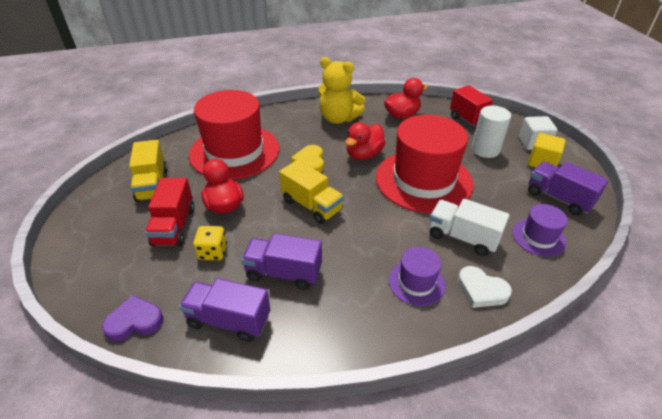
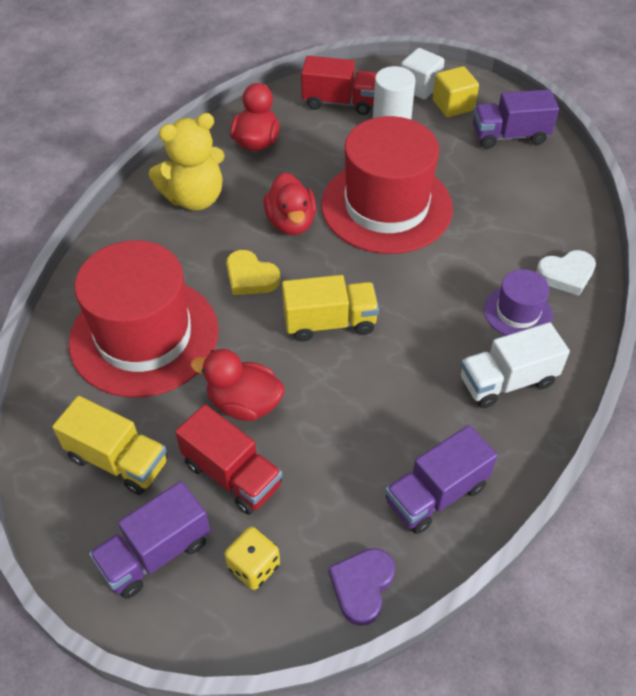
camera: 50 degrees left, 10 degrees up
yellow dice [193,226,227,260] -> yellow dice moved to [225,527,280,590]
purple truck [241,233,322,290] -> purple truck moved to [89,481,211,599]
white truck [429,199,509,256] -> white truck moved to [461,322,570,408]
purple hat [512,204,568,257] -> none

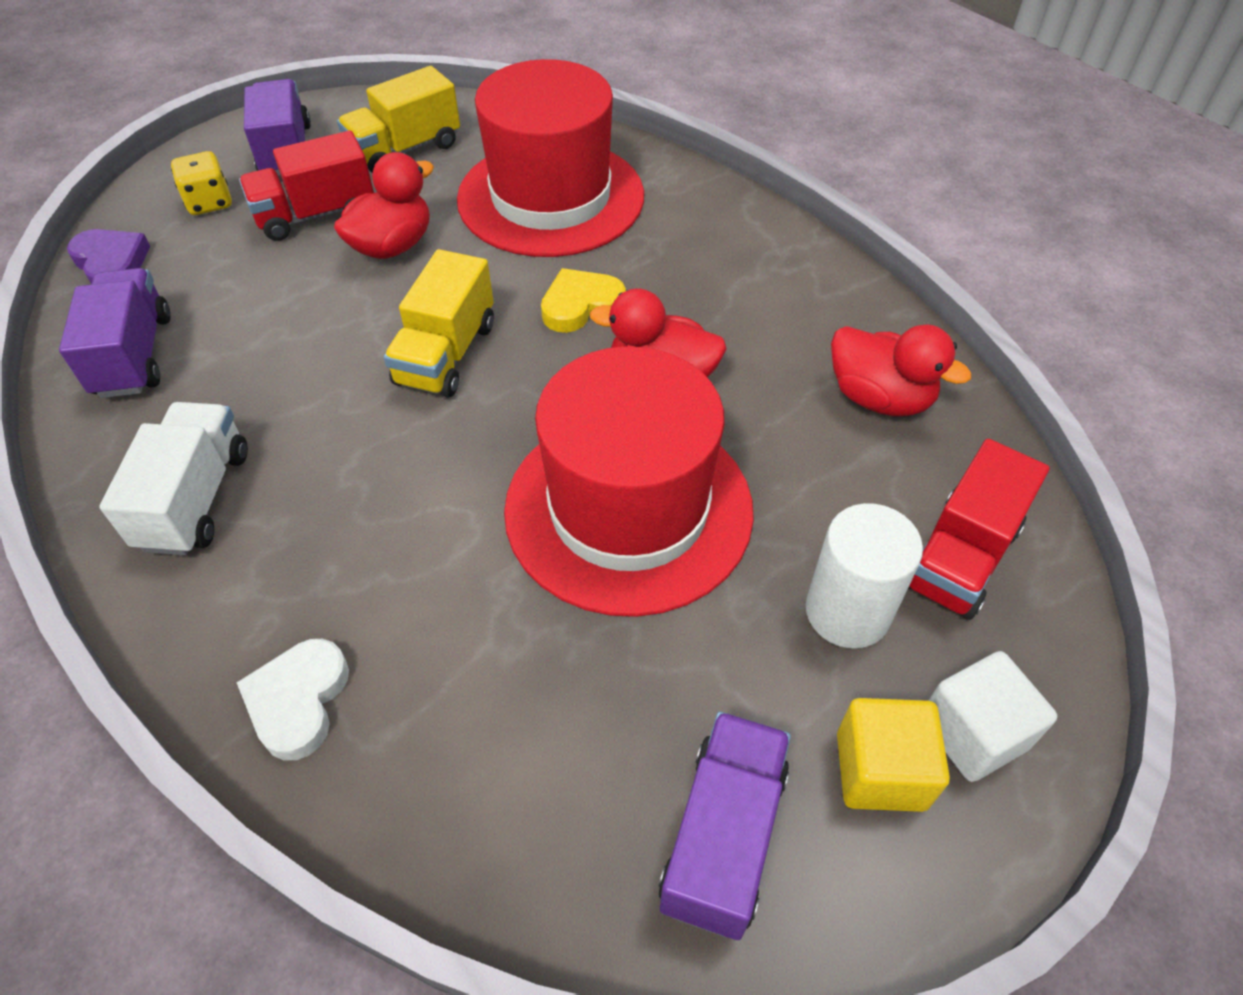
camera: 115 degrees right, 0 degrees up
yellow teddy bear [149,113,225,210] -> none
purple hat [484,269,553,336] -> none

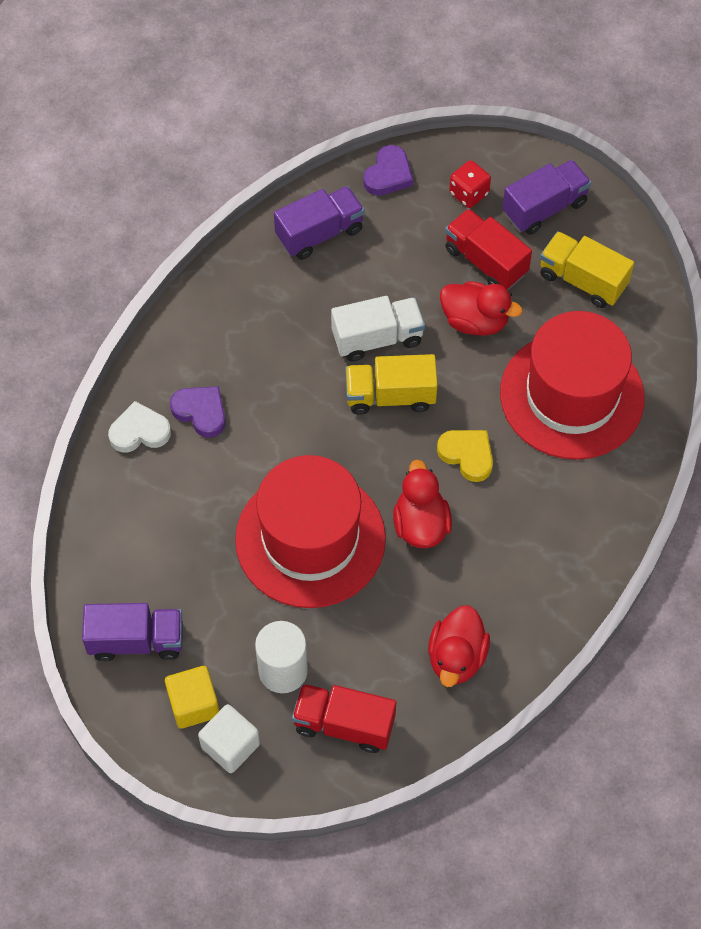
camera: 70 degrees right, 10 degrees up
white truck [99,402,248,555] -> white truck moved to [331,296,425,362]
yellow dice [171,151,232,215] -> red dice [449,160,491,208]
none -> purple heart [170,386,226,438]

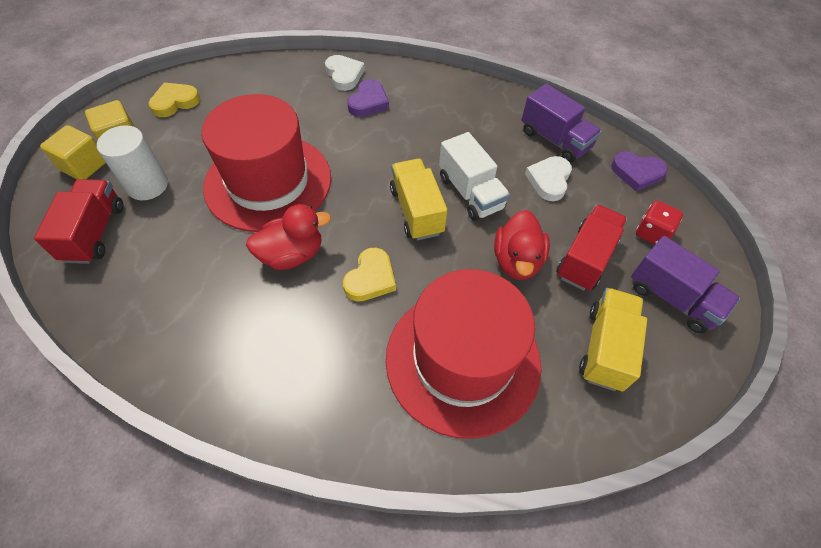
camera: 75 degrees right, 5 degrees down
purple truck [82,603,183,661] -> yellow heart [149,82,200,117]
white cube [198,704,260,773] -> yellow cube [40,125,106,180]
red duck [428,605,490,687] -> none
none -> white heart [525,156,572,201]

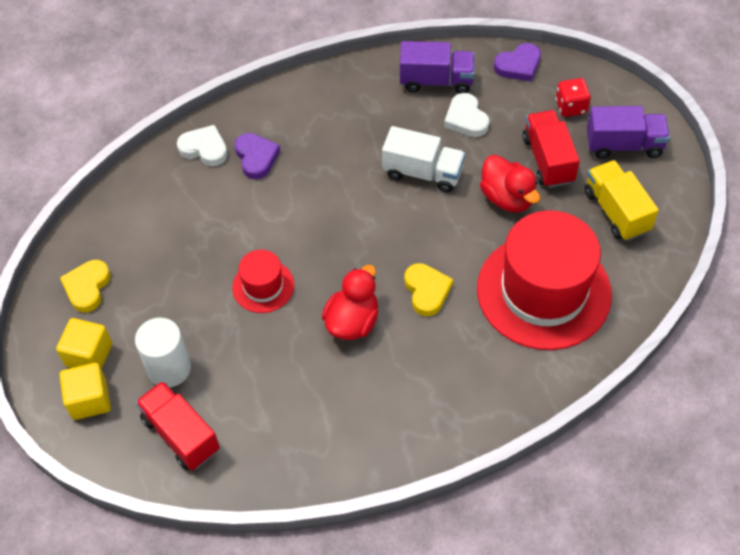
camera: 40 degrees left, 0 degrees up
red hat [201,94,331,232] -> red hat [232,250,294,313], size x0.47
yellow truck [390,159,447,240] -> none

